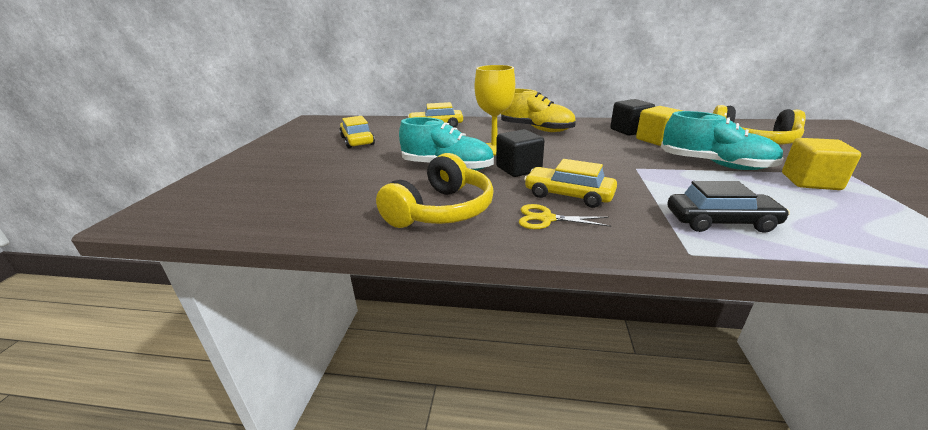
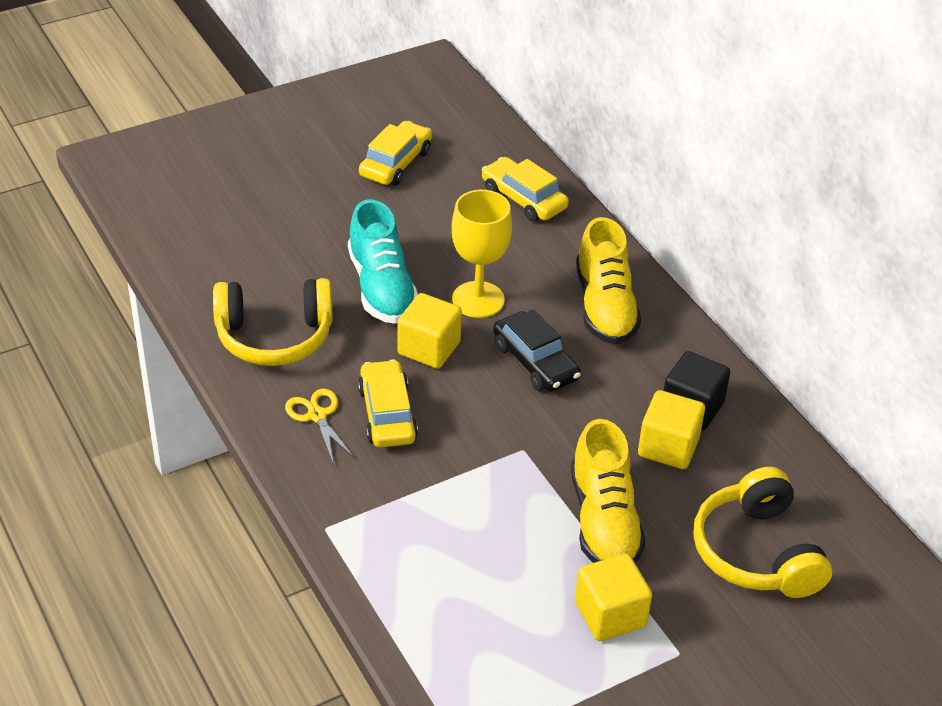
camera: 50 degrees right, 15 degrees up
black cube [496,129,544,177] -> yellow cube [397,293,462,369]
turquoise shoe [661,111,784,170] -> yellow shoe [571,419,646,563]
black car [668,181,790,233] -> black car moved to [493,309,581,392]

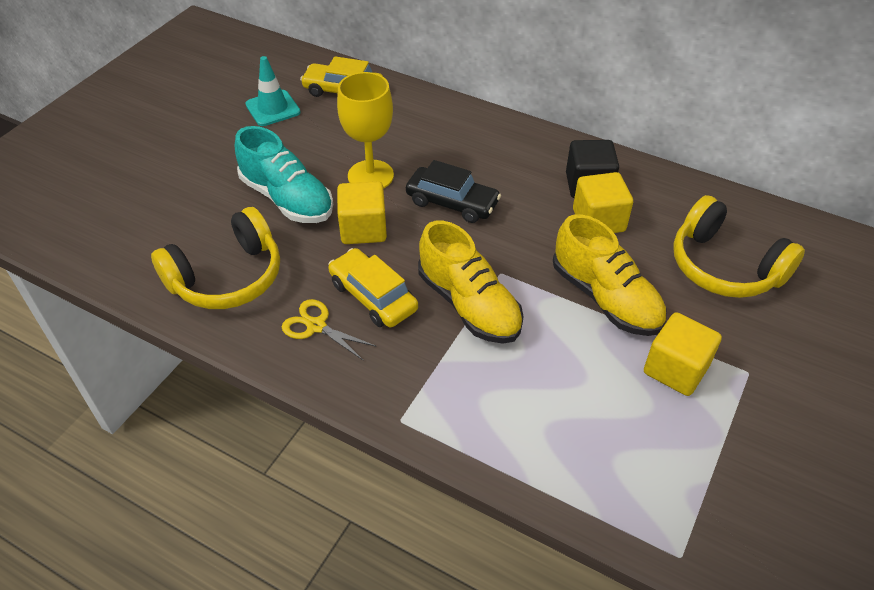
camera: 30 degrees left, 5 degrees up
yellow car [359,121,432,185] -> none
yellow shoe [576,217,641,344] -> yellow shoe moved to [418,221,524,344]
none -> turquoise traffic cone [245,56,300,126]

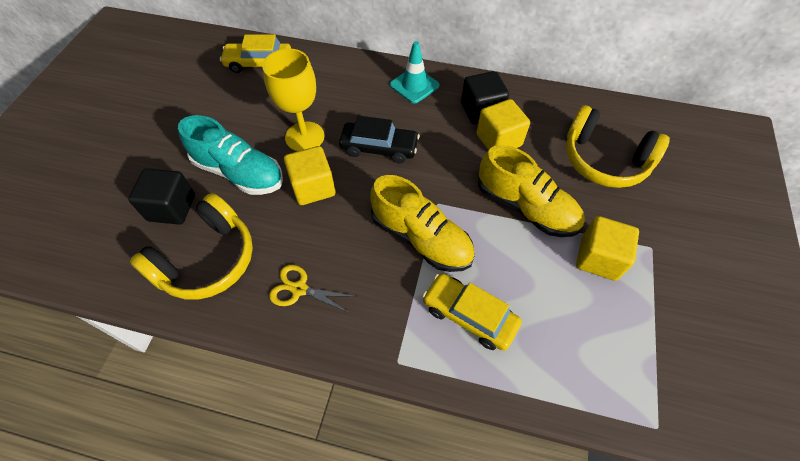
camera: 15 degrees left, 10 degrees up
turquoise traffic cone [245,56,300,126] -> turquoise traffic cone moved to [390,41,440,104]
yellow car [328,248,418,327] -> yellow car moved to [422,273,522,351]
none -> black cube [128,168,195,225]

